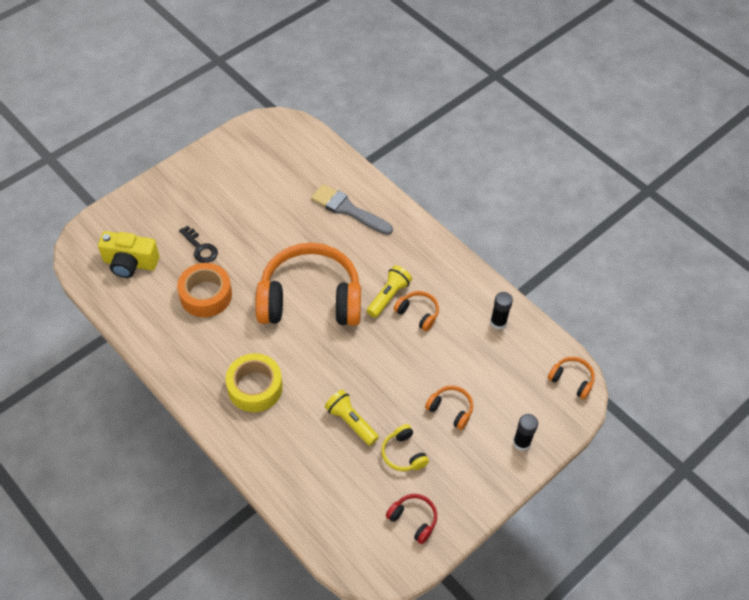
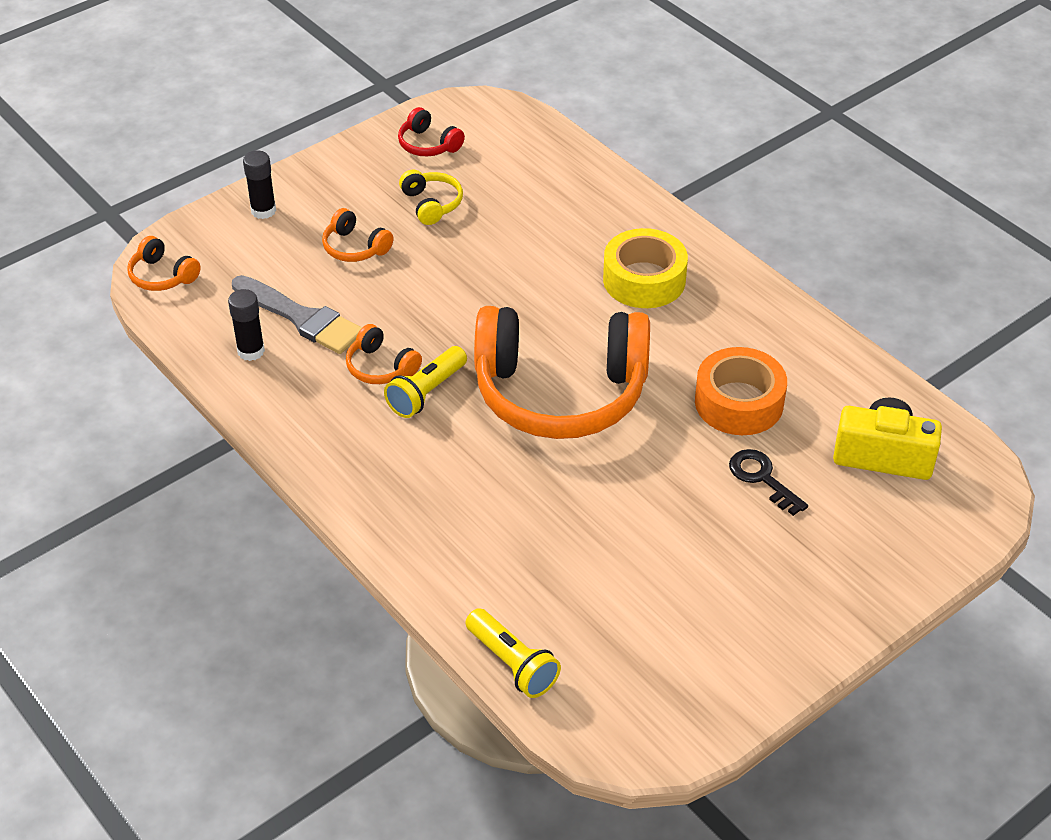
camera: 175 degrees left, 10 degrees down
grey brush [311,184,393,235] -> grey brush moved to [232,275,362,354]
yellow flashlight [325,390,379,446] -> yellow flashlight moved to [466,608,561,698]

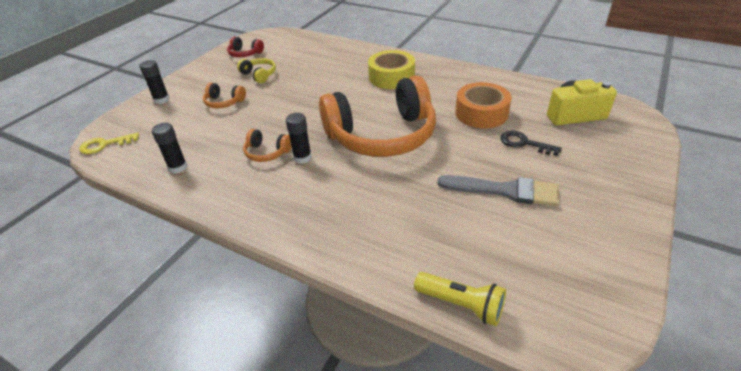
camera: 20 degrees left, 5 degrees down
orange headphones [127,236,201,291] -> yellow key [79,132,139,154]
grey brush [232,275,362,354] -> grey brush moved to [437,175,560,206]
yellow flashlight [384,346,467,418] -> black glue stick [286,113,312,164]

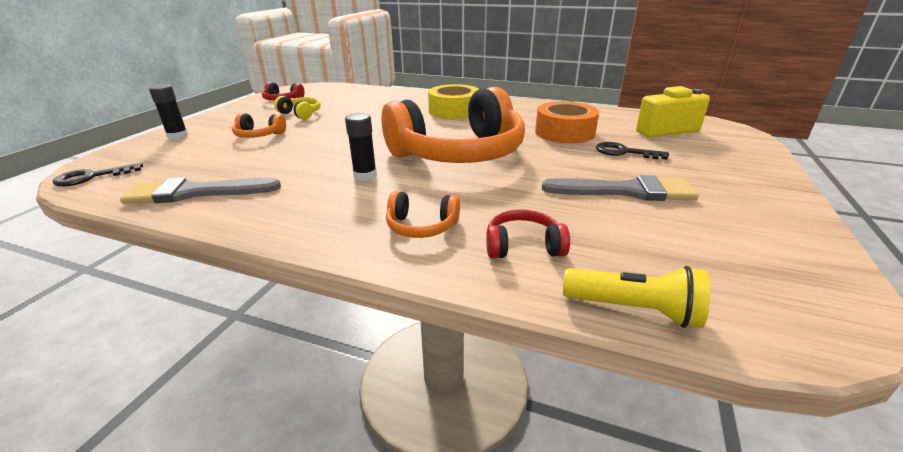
camera: 10 degrees left, 10 degrees down
yellow key [79,132,139,154] -> black key [53,162,143,187]
black glue stick [152,123,187,174] -> grey brush [120,177,281,204]
orange headphones [243,129,292,162] -> orange headphones moved to [386,191,460,238]
none -> red headphones [486,209,570,259]

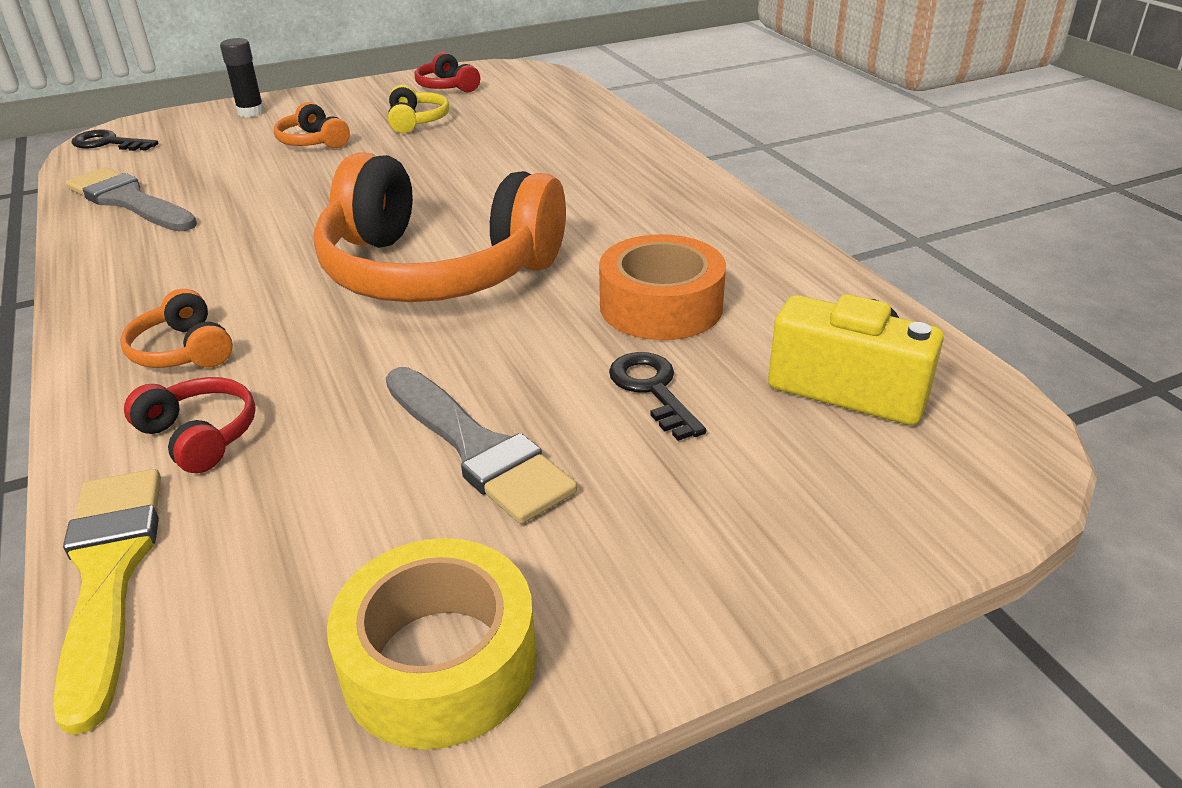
camera: 45 degrees right, 5 degrees up
black glue stick [345,113,377,181] -> none
yellow tape [428,84,479,119] -> yellow tape moved to [327,538,536,750]
yellow flashlight [563,266,710,328] -> yellow brush [53,469,161,735]

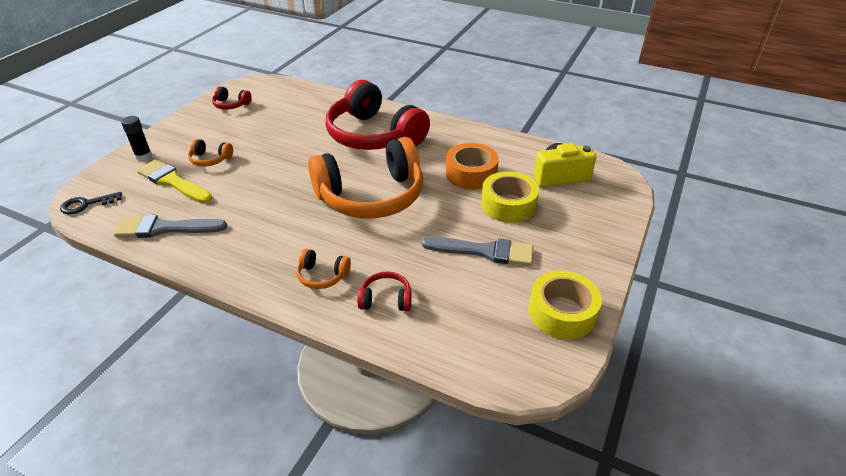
camera: 40 degrees left, 5 degrees up
yellow brush [53,469,161,735] -> yellow brush moved to [137,159,212,204]
yellow headphones [388,85,449,133] -> none
black key [609,352,706,441] -> yellow tape [481,171,539,223]
none -> red headphones [326,80,430,150]

